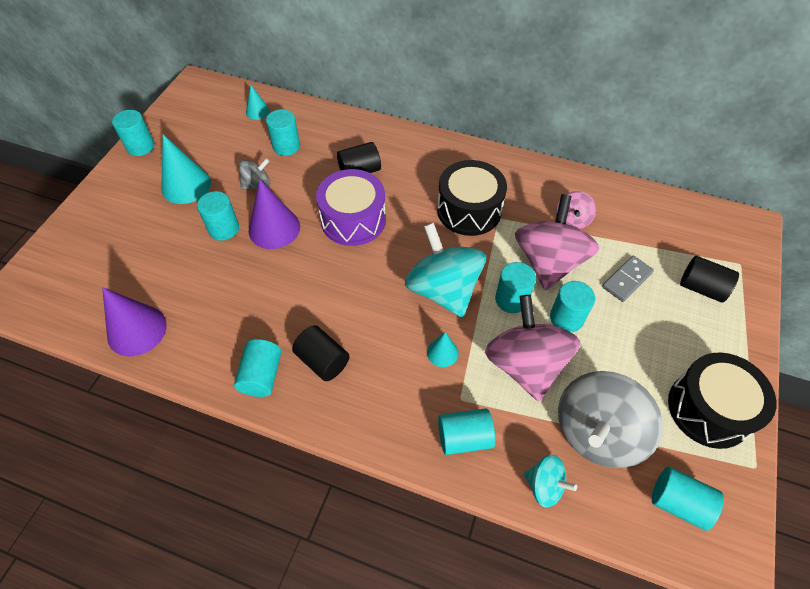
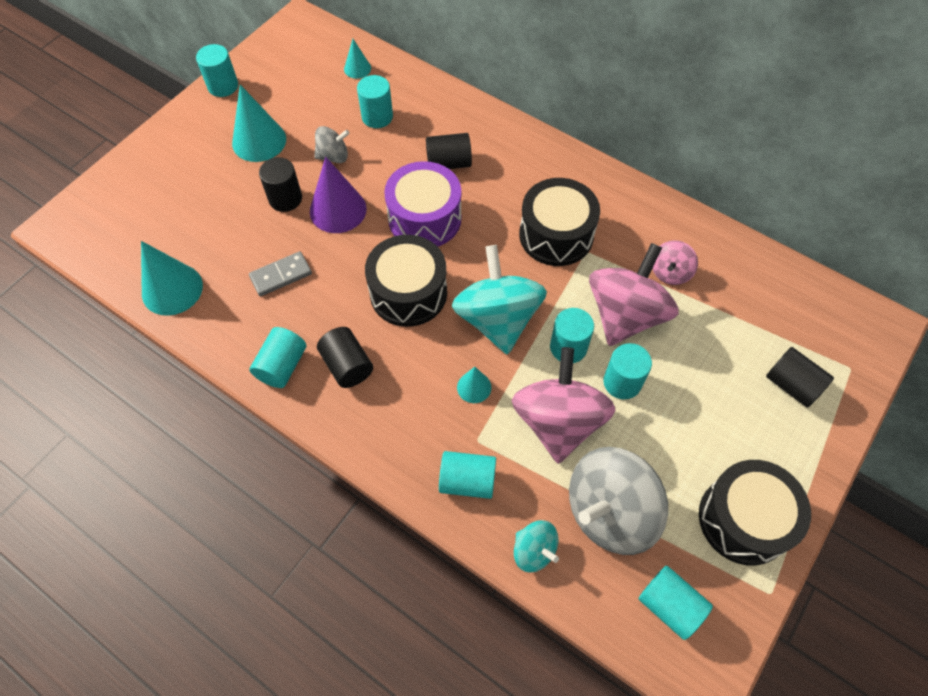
camera: 15 degrees right, 5 degrees up
purple cone [102,287,167,356] -> turquoise cone [141,241,203,316]
turquoise cylinder [197,191,239,241] -> black cylinder [259,157,302,212]
grey domino [602,256,654,302] -> grey domino moved to [249,251,312,296]
none -> black drum [365,235,447,327]

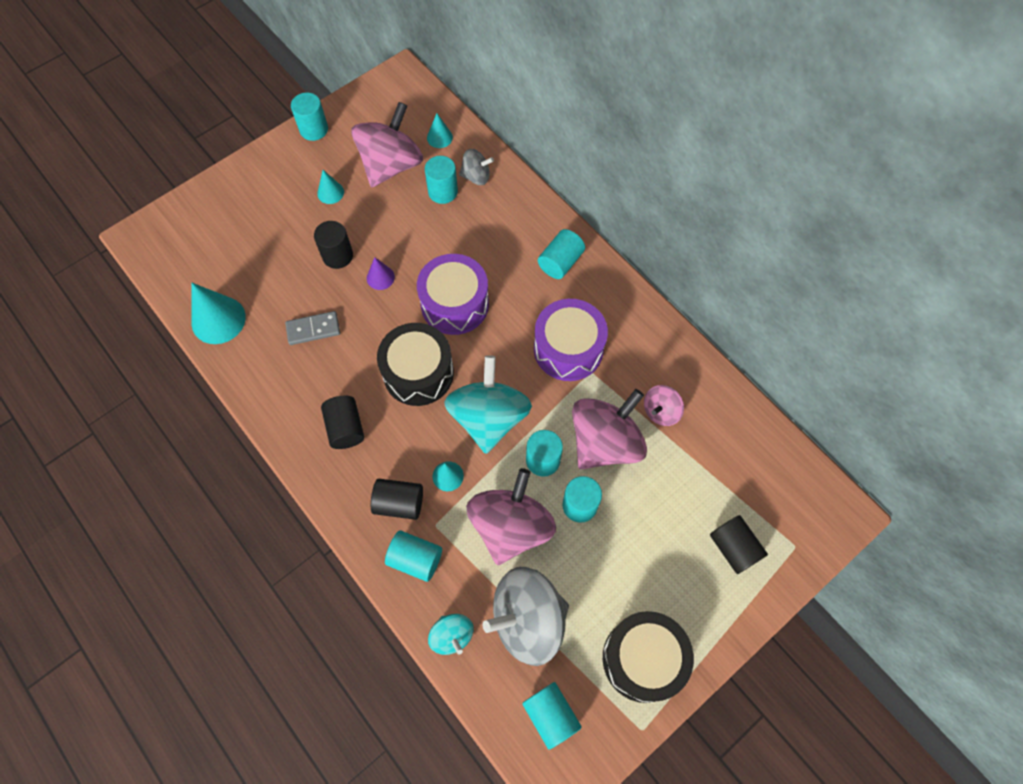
camera: 15 degrees right, 5 degrees up
turquoise cone [232,85,286,162] -> turquoise cone [317,170,344,204], size x0.54
turquoise cylinder [249,327,306,388] -> turquoise cylinder moved to [538,229,585,279]
purple cone [310,157,367,233] -> purple cone [367,257,395,290], size x0.54
grey spinning top [314,126,350,163] -> grey spinning top moved to [459,149,494,185]
black cylinder [426,133,472,169] -> black cylinder moved to [371,479,423,520]
black drum [519,178,600,266] -> purple drum [534,299,608,381]
none -> pink spinning top [351,102,423,187]

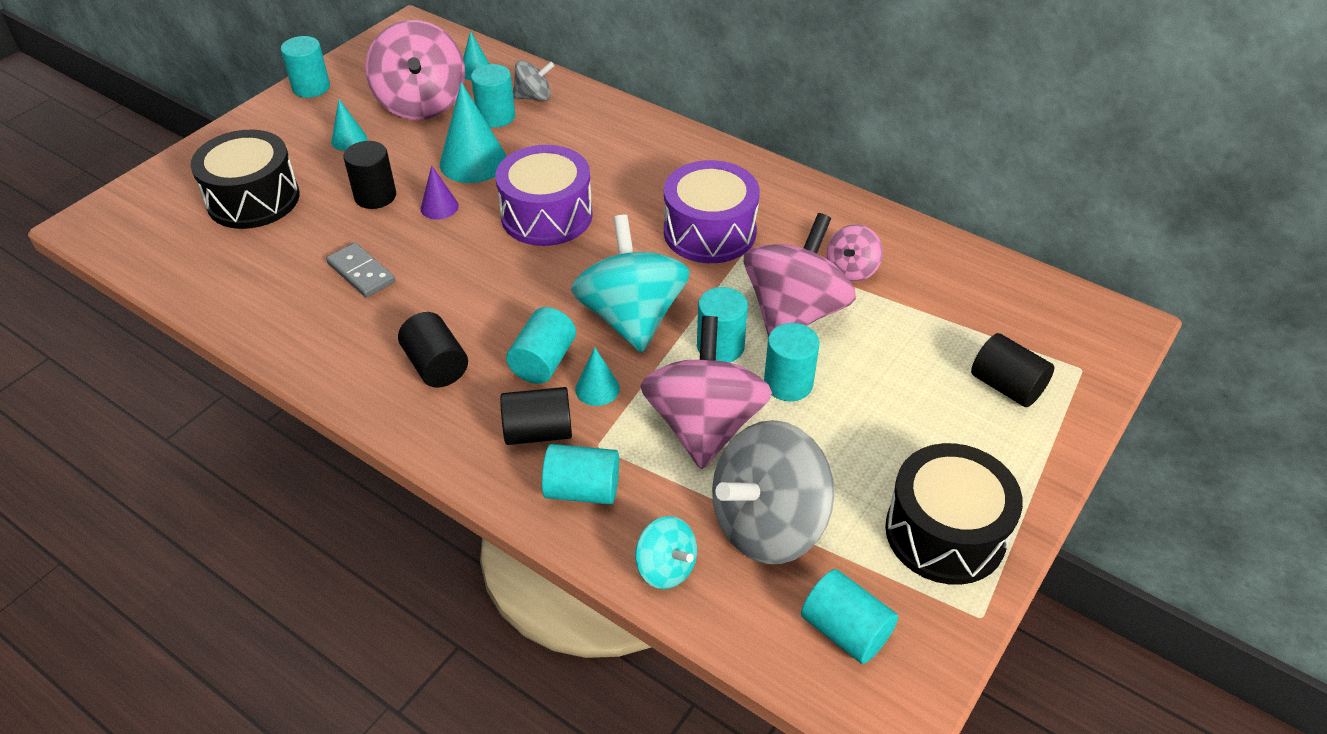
camera: 15 degrees left, 20 degrees down
turquoise cone [191,283,246,344] -> turquoise cone moved to [440,82,507,183]
grey domino [285,311,340,345] -> grey domino turned 75 degrees clockwise [326,243,395,298]
pink spinning top [351,102,423,187] -> pink spinning top turned 150 degrees clockwise [365,20,465,120]
black drum [377,323,454,406] -> black drum moved to [191,129,300,229]
turquoise cylinder [538,229,585,279] -> turquoise cylinder moved to [506,307,576,384]

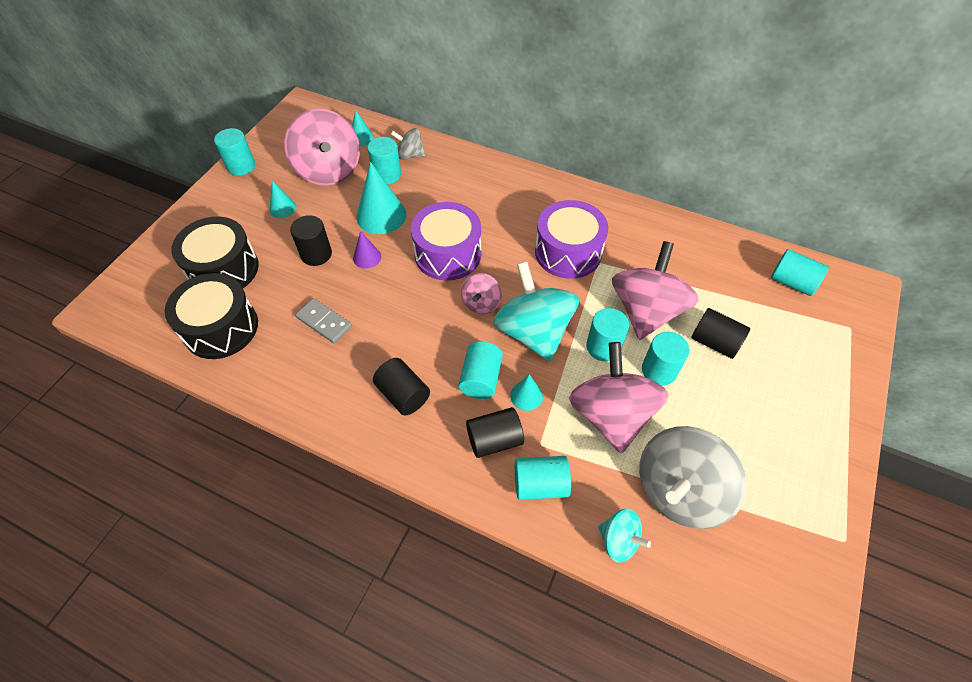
camera: 10 degrees left, 10 degrees up
grey spinning top [513,60,554,101] -> grey spinning top turned 150 degrees counterclockwise [391,128,426,160]
turquoise cylinder [801,569,898,664] -> turquoise cylinder moved to [771,249,829,296]
pink spinning top [827,225,883,282] -> pink spinning top moved to [461,273,502,314]
black drum [885,443,1023,585] -> black drum moved to [165,273,258,359]
black cylinder [971,333,1054,407] -> black cylinder moved to [691,308,750,359]

